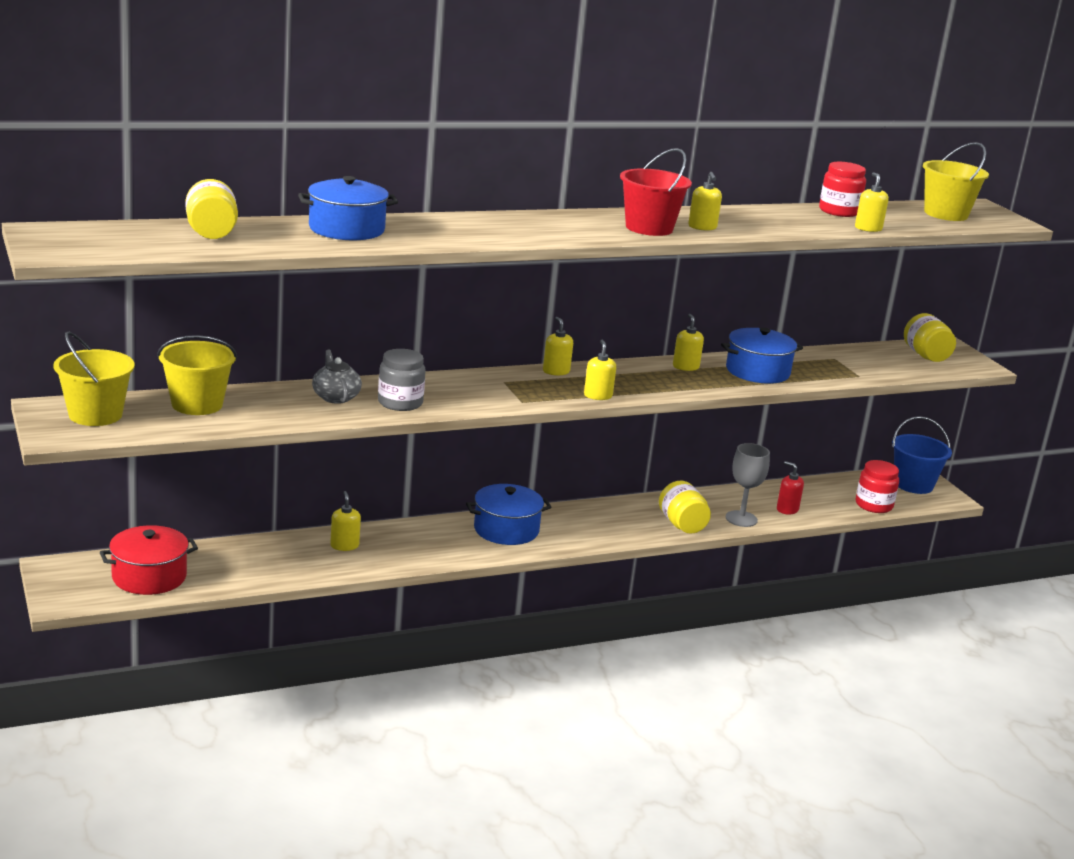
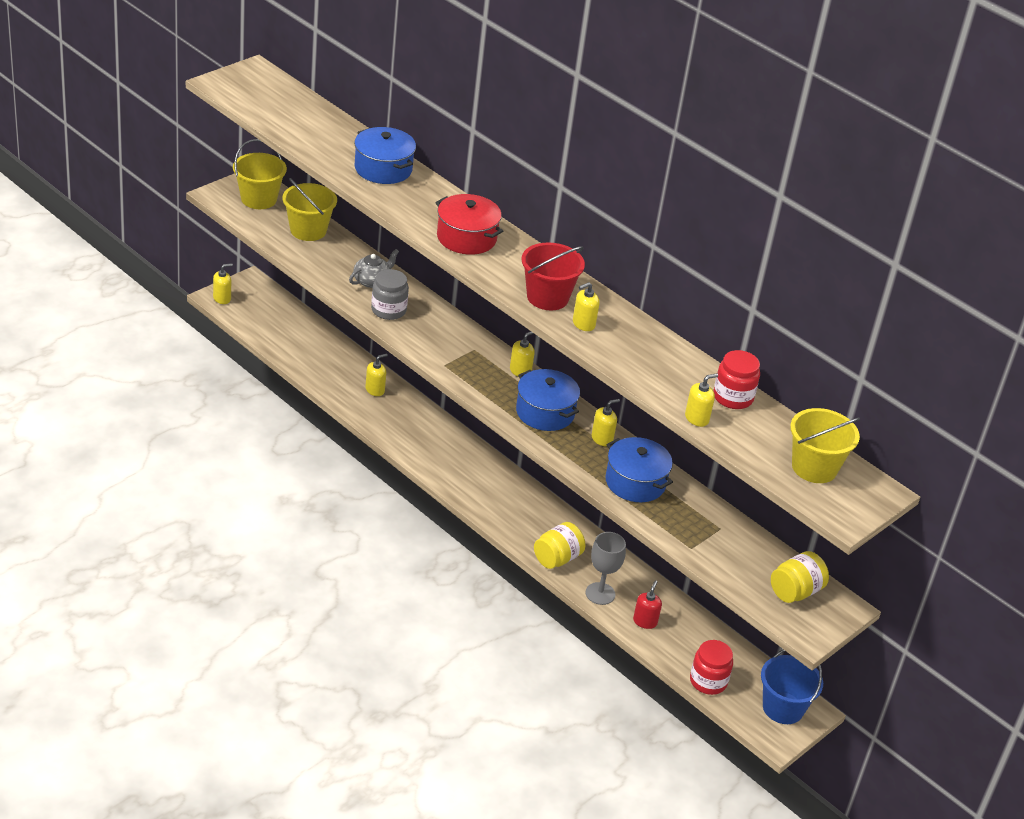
camera: 65 degrees right, 15 degrees up
red pot [100,525,198,595] -> red pot moved to [435,194,503,255]
yellow jar [186,179,238,239] -> none
blue pot [466,484,552,545] -> blue pot moved to [516,369,580,431]
yellow soap dispenser [584,340,616,400] -> yellow soap dispenser moved to [213,263,233,304]

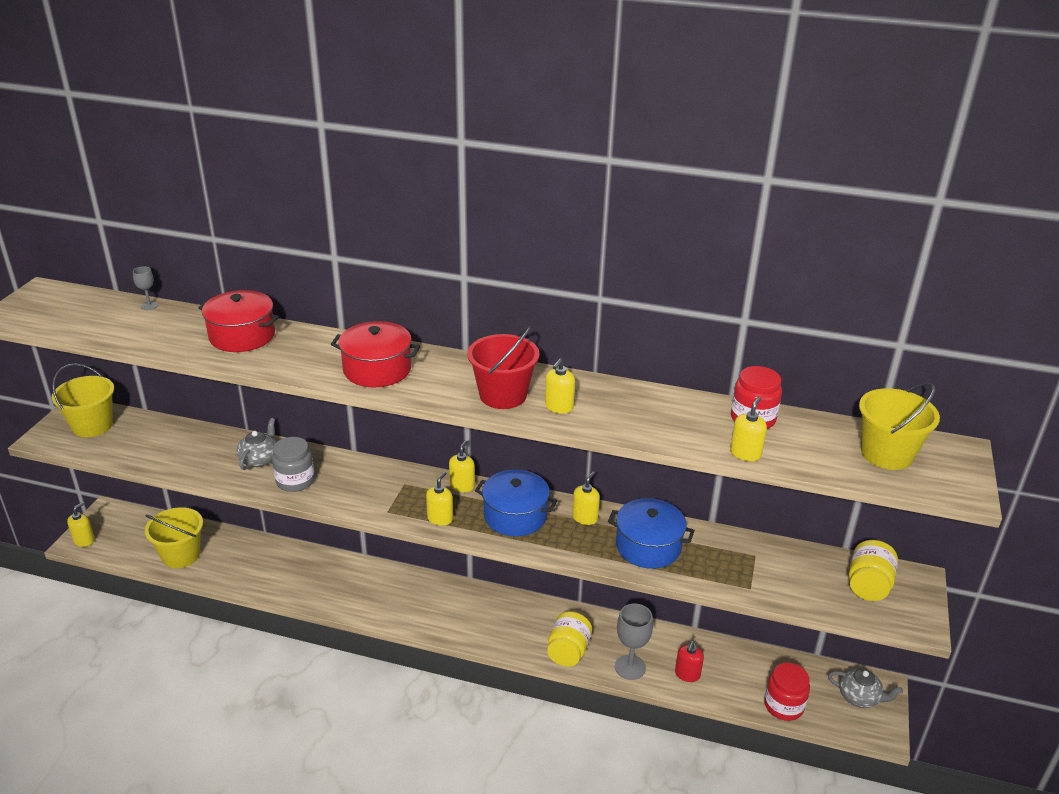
camera: 25 degrees left, 5 degrees down
yellow bucket [283,178,337,241] -> yellow bucket moved to [145,507,203,568]
blue pot [354,127,416,184] -> red pot [198,290,279,352]
yellow soap dispenser [365,354,388,396] -> yellow soap dispenser moved to [426,472,453,526]
red soap dispenser [633,580,662,629] -> red soap dispenser turned 150 degrees counterclockwise [675,641,704,682]
blue bucket [761,649,823,724] -> grey teapot [828,668,903,708]
none -> grey goblet [133,266,158,310]

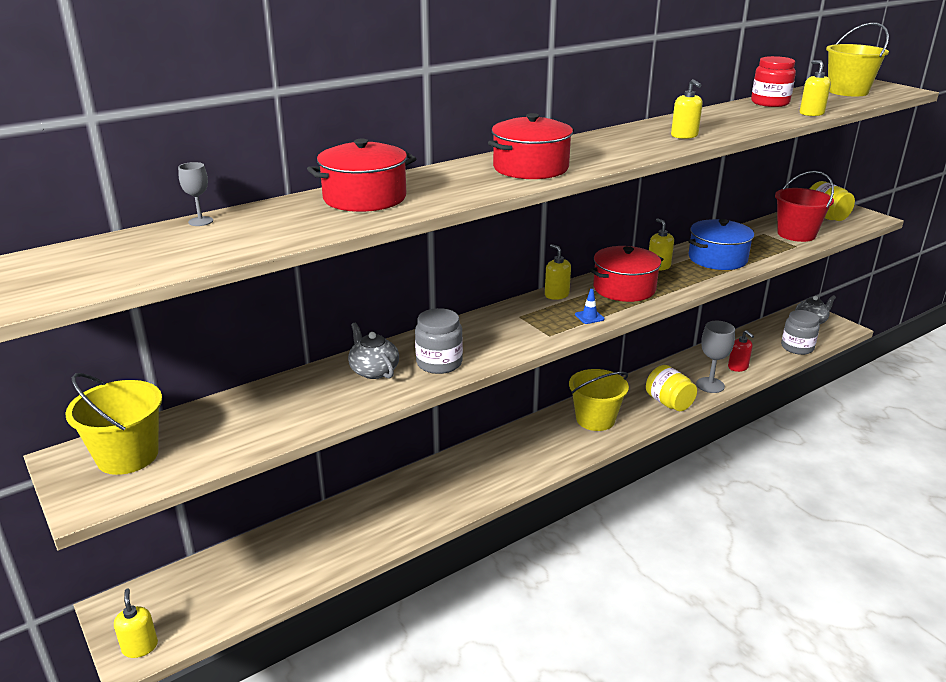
camera: 50 degrees left, 5 degrees down
yellow bucket [145,507,203,568] -> yellow bucket moved to [569,369,629,431]
yellow soap dispenser [426,472,453,526] -> blue traffic cone [575,289,605,324]
red bucket [467,326,539,409] -> red bucket moved to [775,171,834,242]
blue pot [475,470,557,537] -> red pot [589,246,664,302]
red jar [764,663,810,721] -> grey jar [781,310,820,355]

